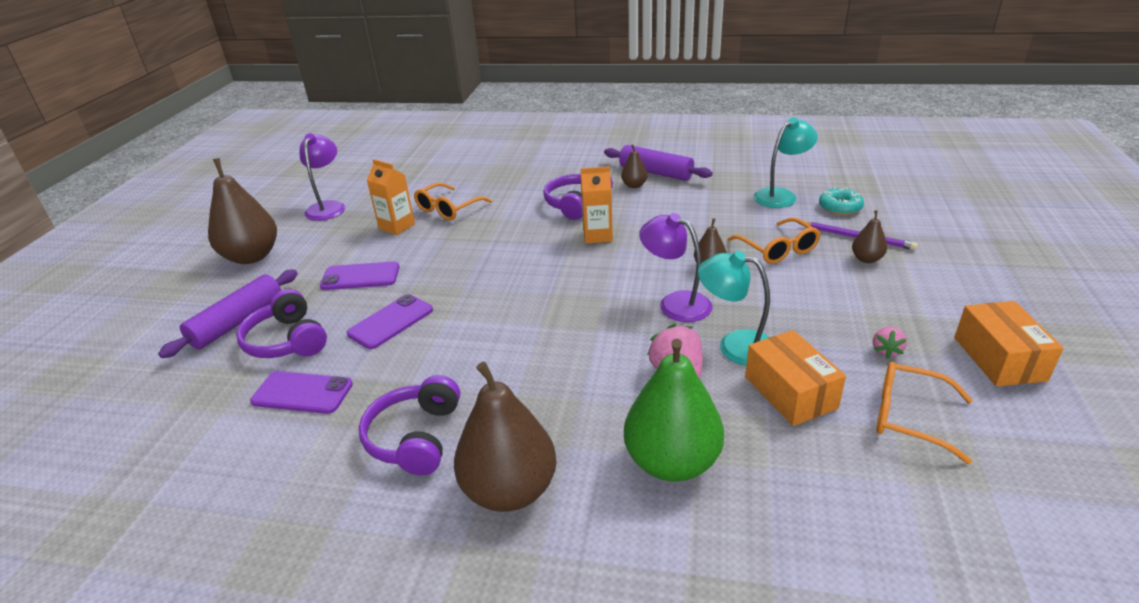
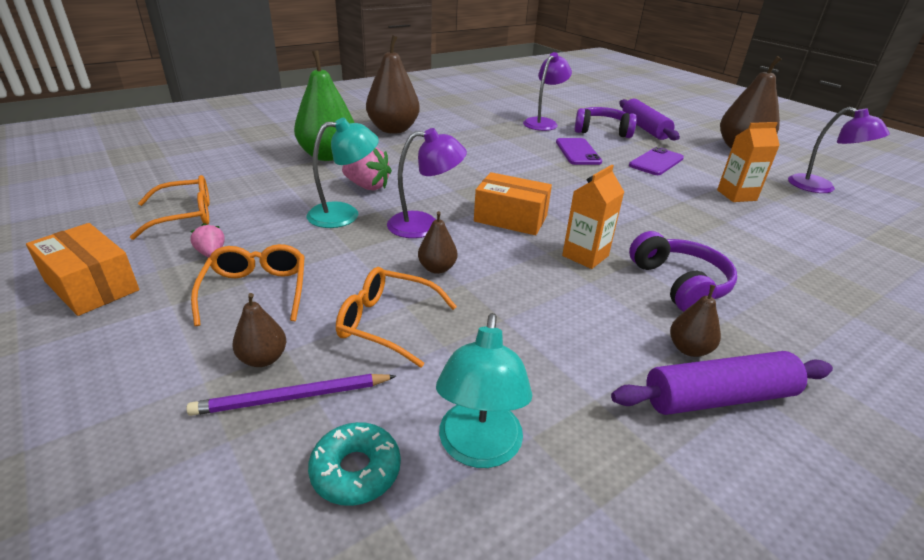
camera: 130 degrees right, 0 degrees up
purple phone [250,371,353,414] -> purple lamp [523,52,572,131]
purple headphones [358,375,460,475] -> none
orange glasses [414,183,492,221] -> orange glasses moved to [191,244,305,326]
orange box [745,330,846,426] -> orange box moved to [474,172,552,235]

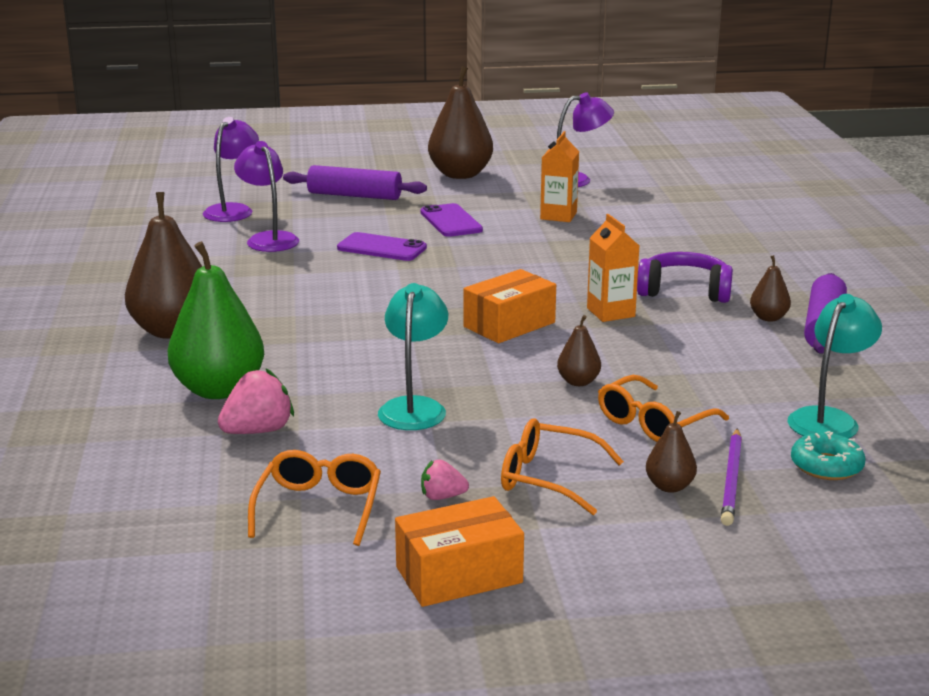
camera: 60 degrees left, 10 degrees down
pink strawberry [342,147,392,190] -> pink strawberry moved to [218,368,294,434]
purple lamp [387,128,467,238] -> purple lamp moved to [203,117,259,222]
turquoise lamp [436,313,532,468] -> turquoise lamp turned 90 degrees counterclockwise [788,294,882,438]
purple headphones [574,107,637,138] -> none

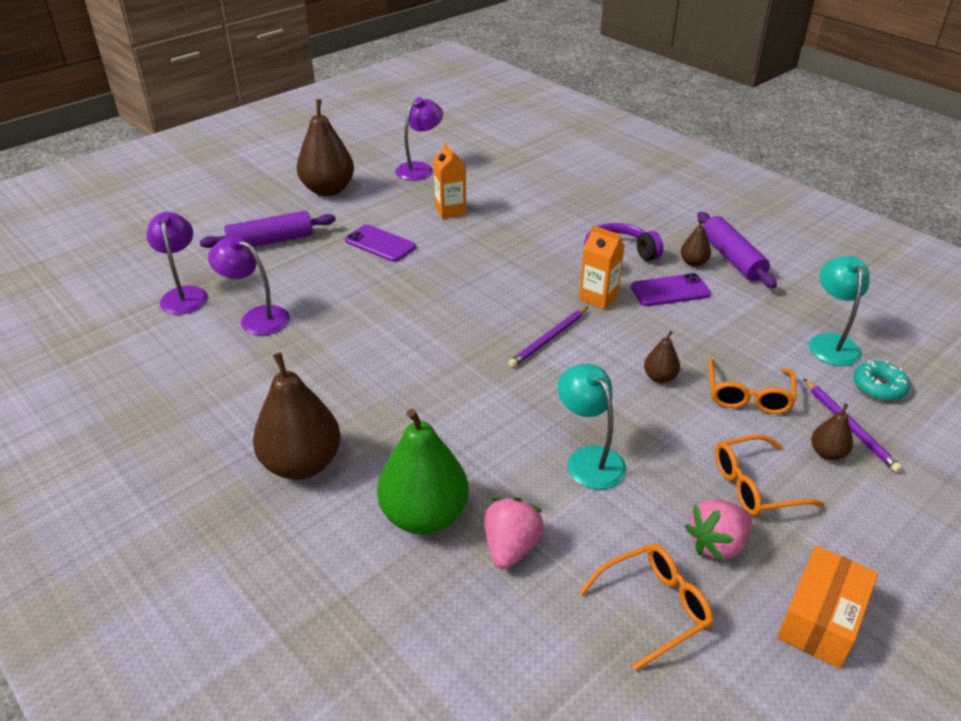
camera: 35 degrees left, 15 degrees up
orange glasses [248,450,381,546] -> orange glasses turned 90 degrees clockwise [579,544,713,671]
purple phone [337,232,427,261] -> purple phone moved to [631,273,711,306]
pink strawberry [421,459,469,500] -> pink strawberry [685,499,752,562], size x1.73
orange box [463,269,556,343] -> purple pencil [508,307,588,368]

